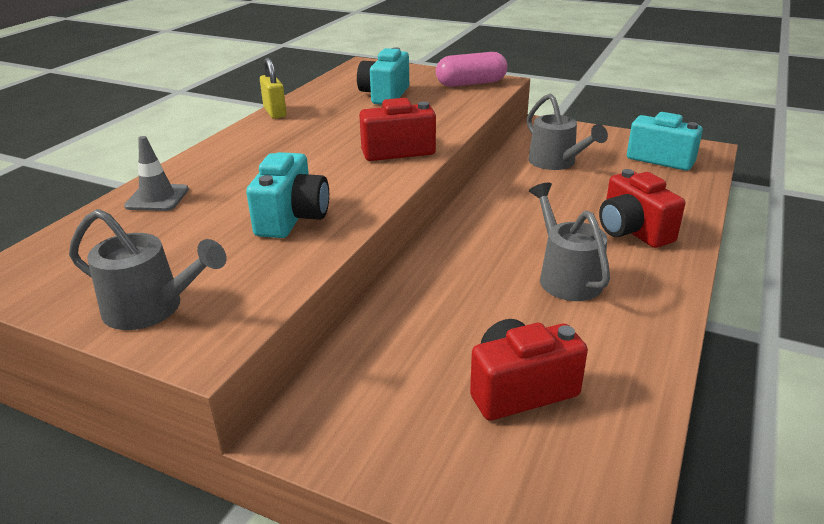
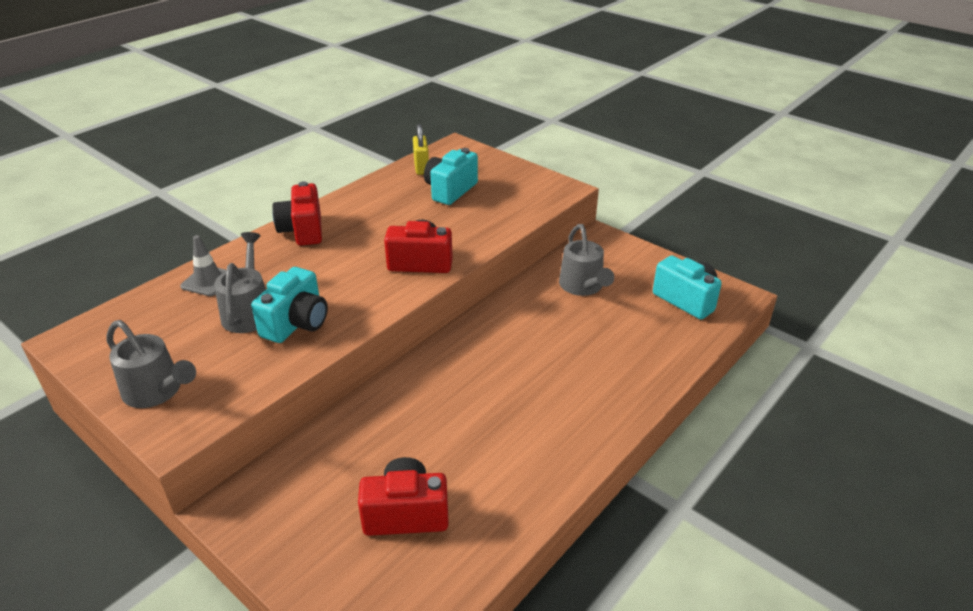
camera: 15 degrees right, 5 degrees up
yellow padlock [260,58,287,119] -> yellow padlock moved to [413,124,429,175]
pink capsule [436,52,508,87] -> none
grey watering can [529,183,610,301] -> grey watering can moved to [214,232,266,333]
red camera [599,169,685,248] -> red camera moved to [272,181,322,246]

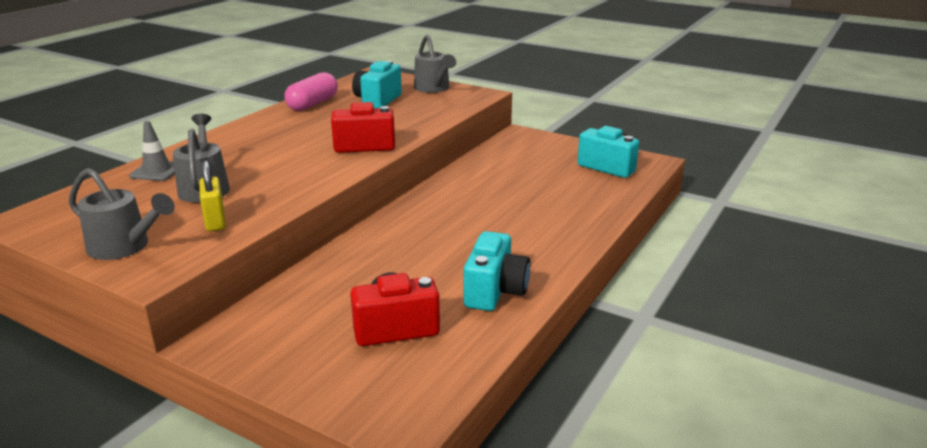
camera: 10 degrees left, 10 degrees down
turquoise camera [251,267,328,343] -> turquoise camera moved to [464,231,530,311]
red camera [272,181,322,246] -> none
yellow padlock [413,124,429,175] -> yellow padlock moved to [199,160,226,231]
grey watering can [559,224,614,296] -> grey watering can moved to [414,34,456,93]
none -> pink capsule [284,72,338,111]

